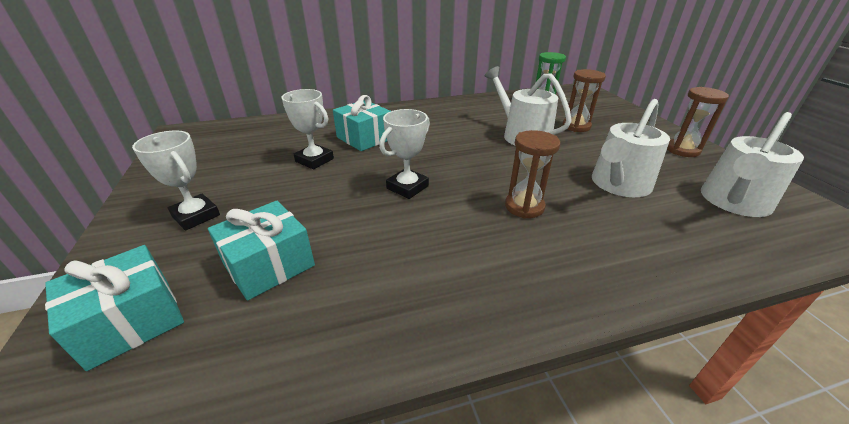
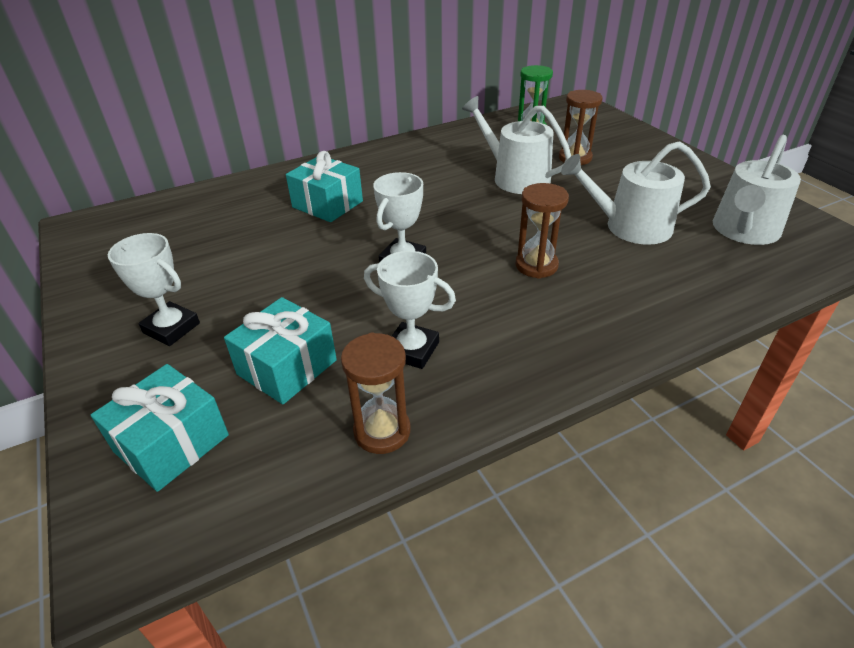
camera: 10 degrees left, 5 degrees up
white trophy [281,89,334,169] -> white trophy moved to [364,251,456,369]
white watering can [592,99,670,197] -> white watering can turned 60 degrees clockwise [561,141,711,245]
brown hourglass [667,87,729,157] -> brown hourglass moved to [341,332,411,454]

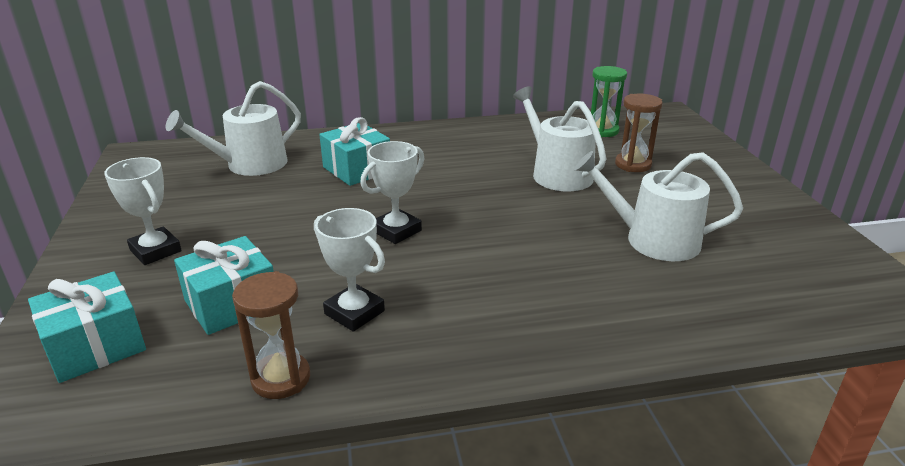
camera: 15 degrees right, 10 degrees down
brown hourglass [515,183,569,279] -> none
white watering can [713,135,801,245] -> white watering can moved to [166,81,301,176]

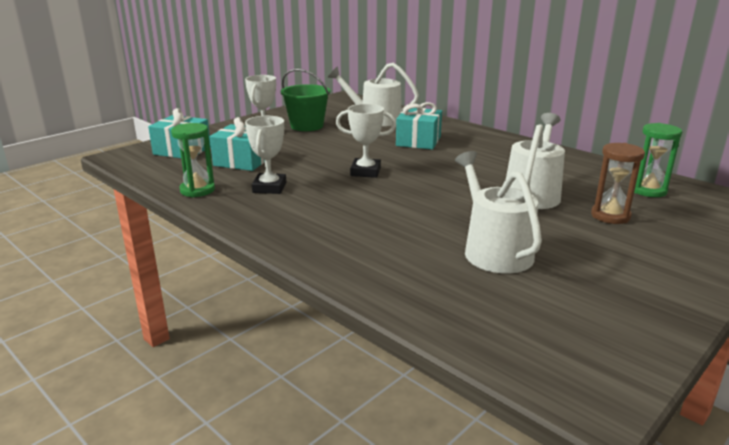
camera: 55 degrees right, 5 degrees down
brown hourglass [232,271,310,399] -> green hourglass [171,123,215,198]
none -> green bucket [281,69,330,131]

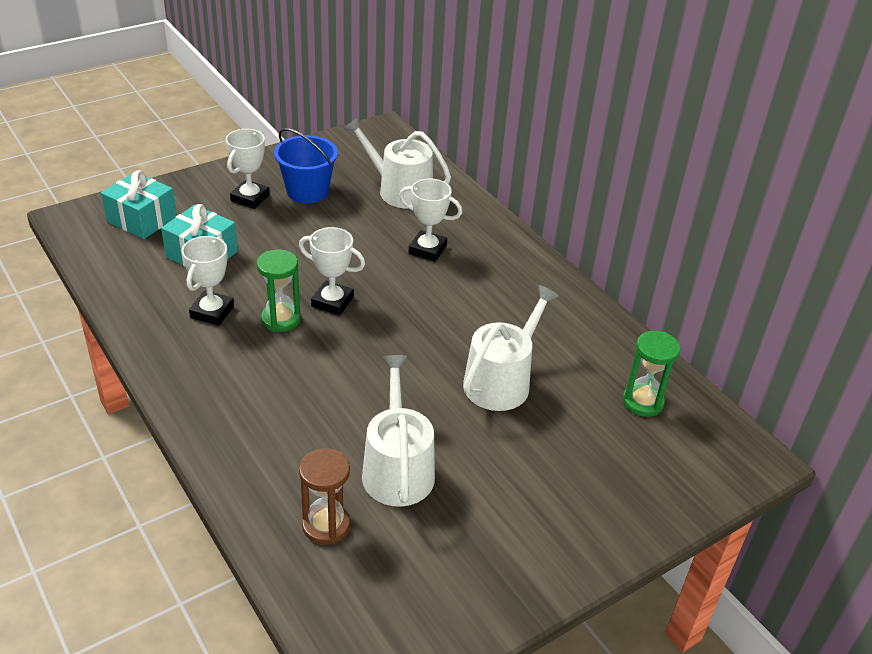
camera: 10 degrees right, 15 degrees up
green hourglass [171,123,215,198] -> green hourglass moved to [257,249,301,332]
green bucket [281,69,330,131] -> blue bucket [274,128,338,203]
turquoise gift [396,102,442,150] -> white trophy [399,178,462,262]
brown hourglass [591,143,645,224] -> brown hourglass moved to [299,448,350,545]

